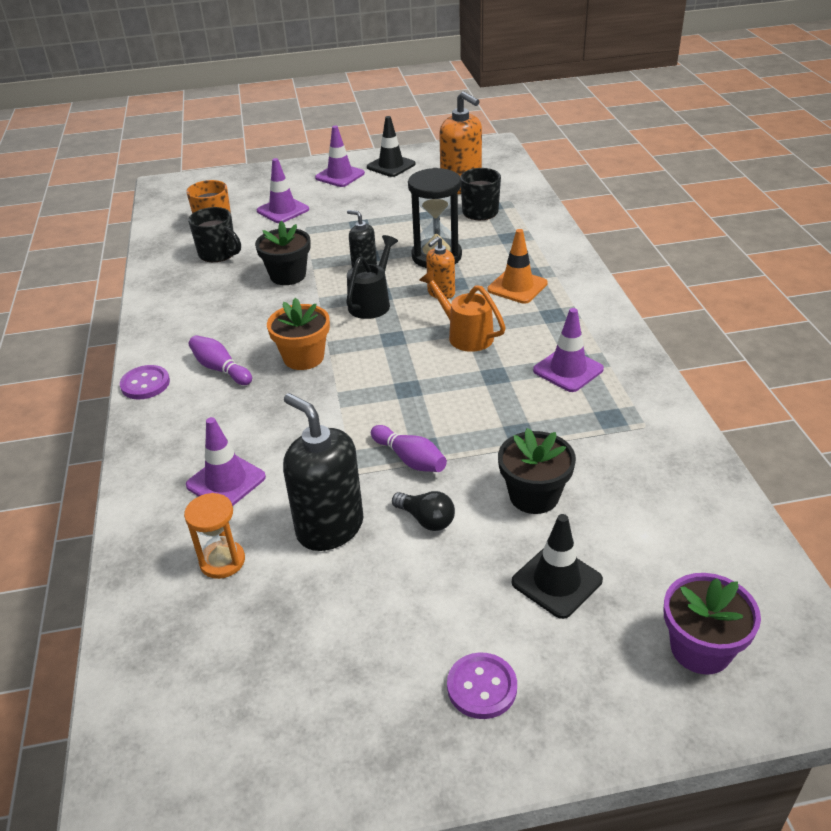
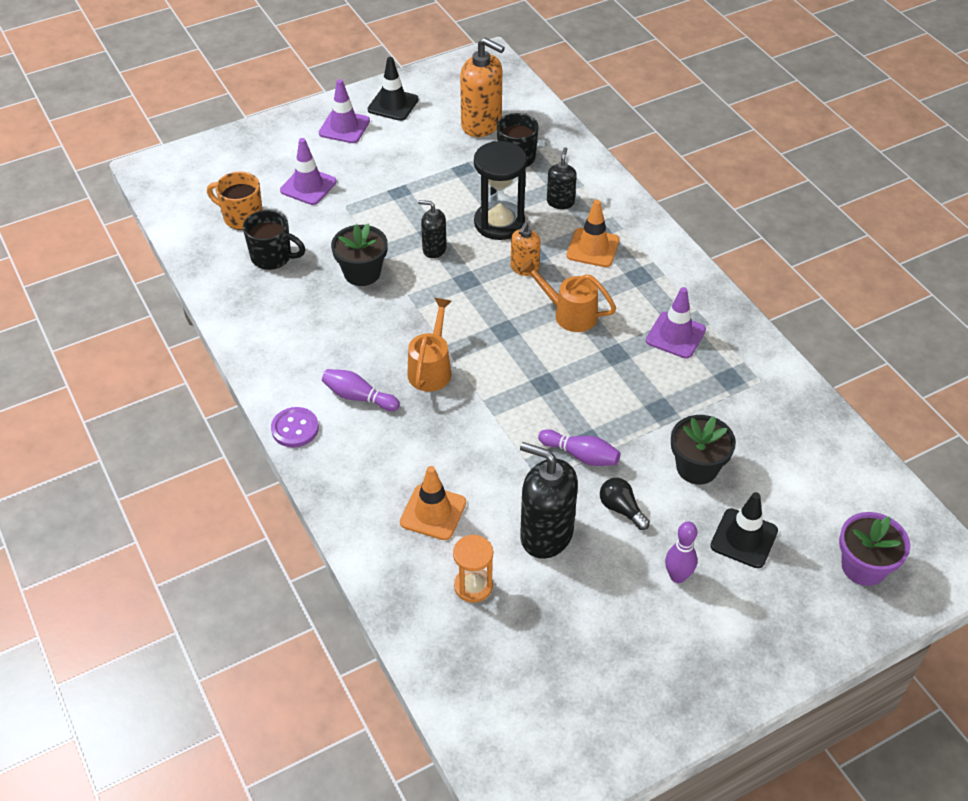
camera: 20 degrees left, 10 degrees up
purple traffic cone [186,417,266,506] -> orange traffic cone [400,466,466,540]
orange flower pot [267,298,330,370] -> orange watering can [407,298,452,392]
black watering can [347,235,398,319] -> none
black light bulb [392,491,455,531] -> black light bulb turned 150 degrees counterclockwise [600,478,650,530]
purple button [447,652,517,719] -> none
none -> black soap dispenser [547,147,577,209]
none -> purple bowling pin [665,521,697,583]

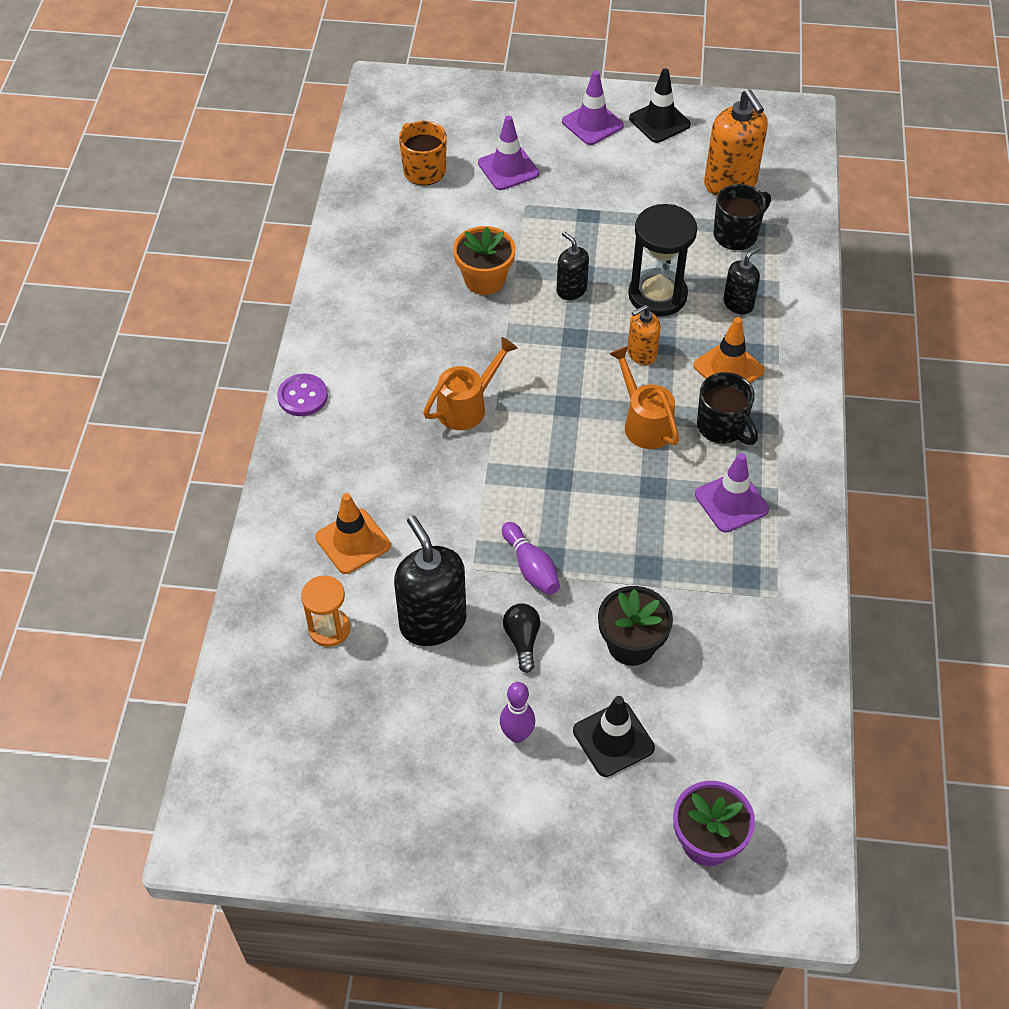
camera: 35 degrees right, 5 degrees up
black mug [243,210,305,270] -> black mug moved to [697,372,758,445]
purple bowling pin [322,369,400,411] -> none
black flower pot [331,223,388,286] -> orange flower pot [453,226,516,295]

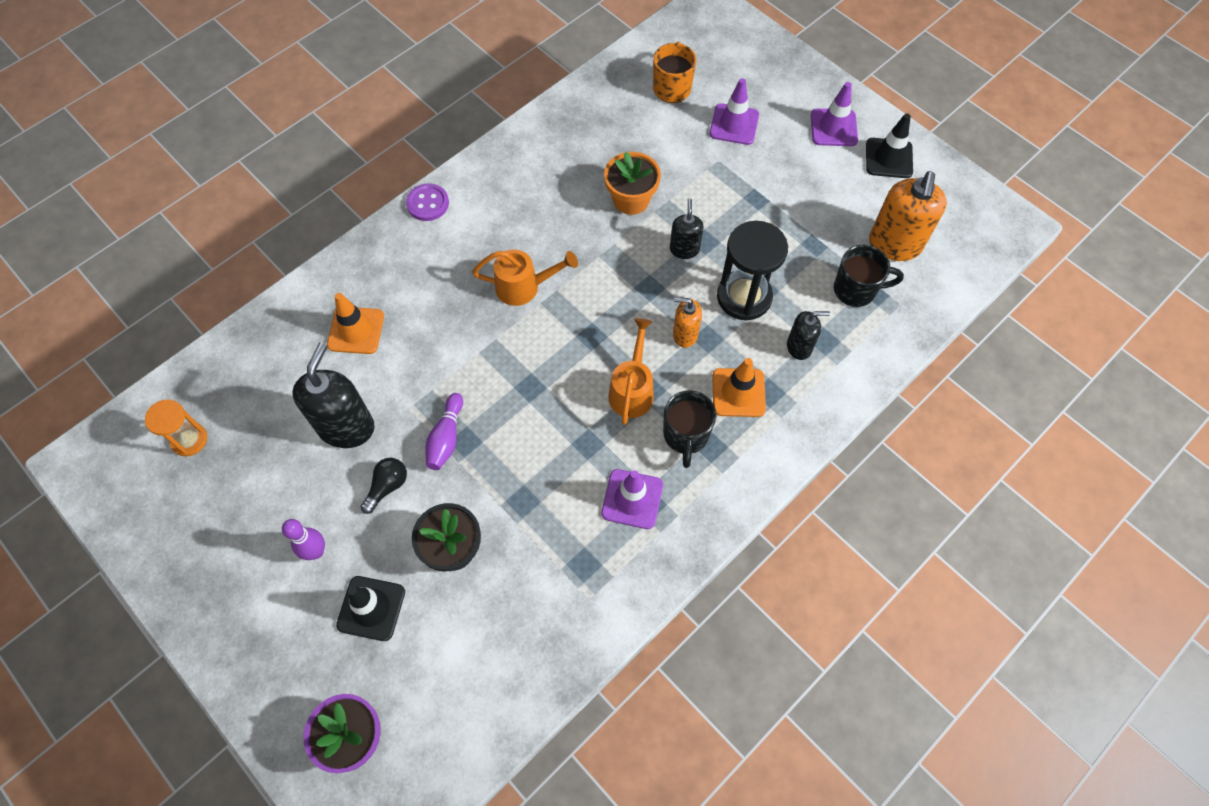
camera: 40 degrees right, 10 degrees up
orange hourglass [301,576,350,647] -> orange hourglass moved to [145,399,207,456]

